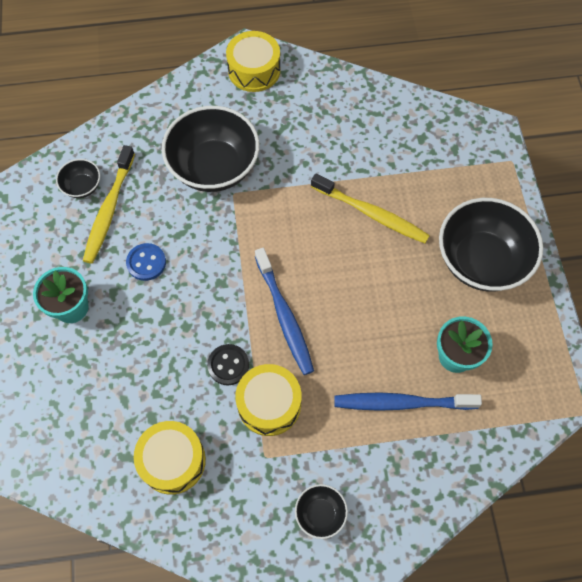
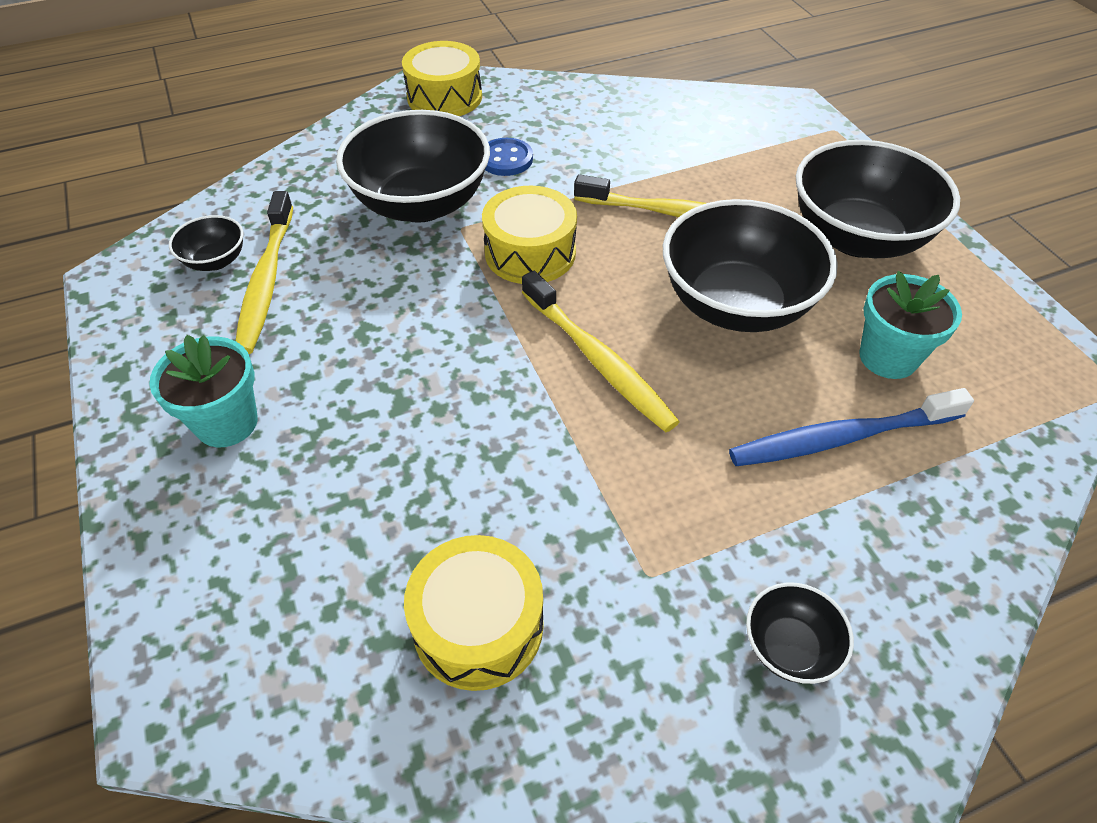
camera: 15 degrees left, 15 degrees down
blue button [126,243,166,281] -> blue button moved to [485,138,533,176]
black button [207,344,249,385] -> none
yellow drum [235,364,302,436] -> yellow drum moved to [482,186,577,284]
blue toothbrush [255,248,314,375] -> yellow toothbrush [522,271,680,433]
none -> black bowl [663,199,838,332]

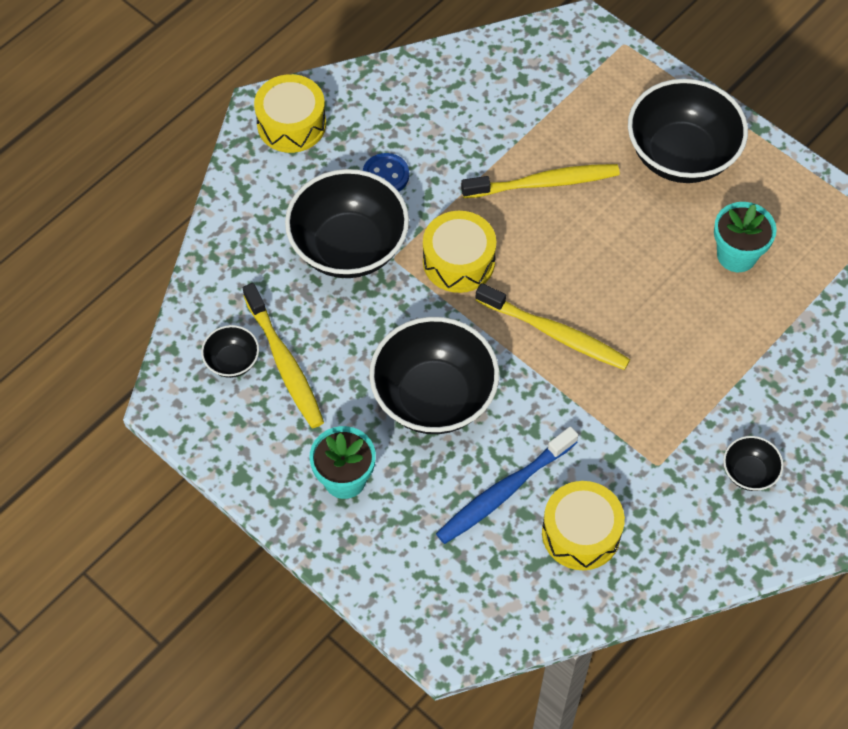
camera: 25 degrees left, 10 degrees up
black bowl [663,199,838,332] -> black bowl moved to [369,317,499,434]
blue toothbrush [729,388,974,466] -> blue toothbrush moved to [436,426,578,544]

